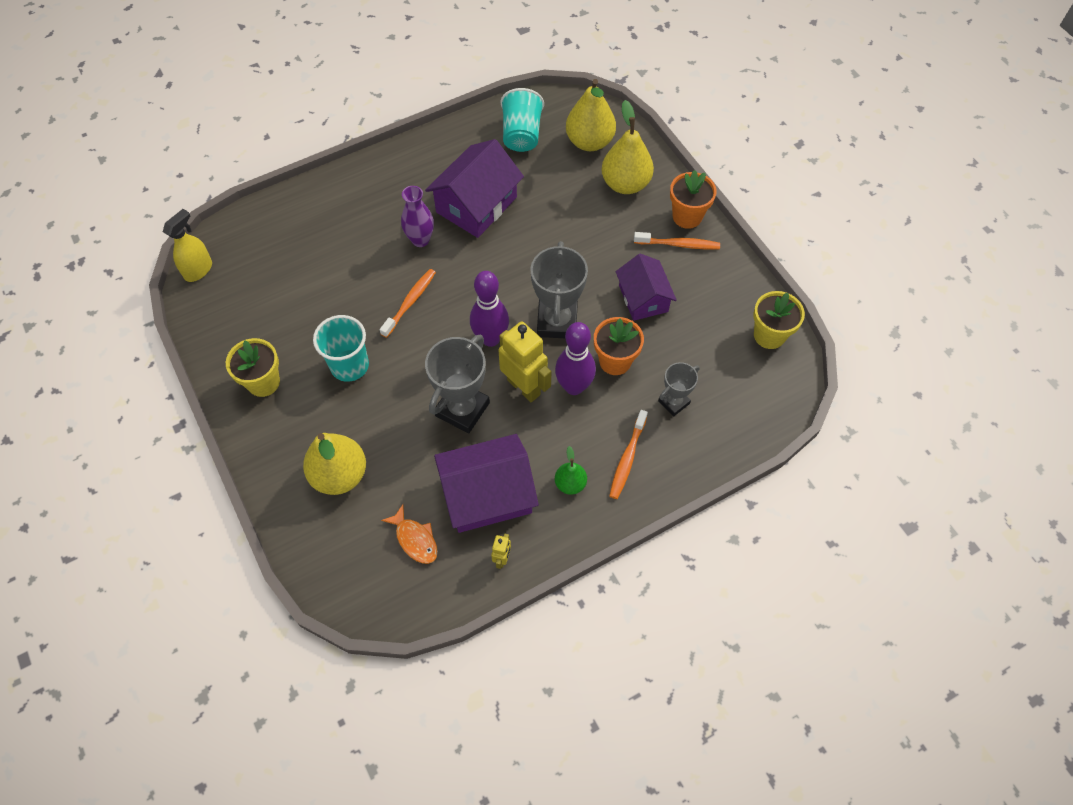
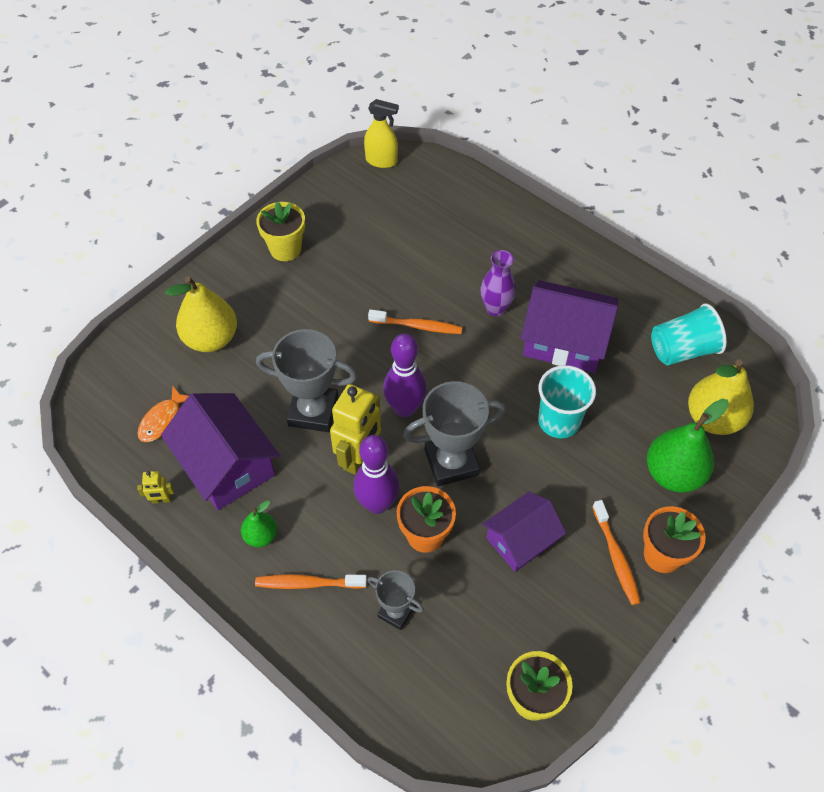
camera: 70 degrees right, 5 degrees down
turquoise cup [313,315,369,382] -> turquoise cup moved to [538,365,596,438]
yellow pear [601,100,654,194] -> green pear [647,399,729,493]

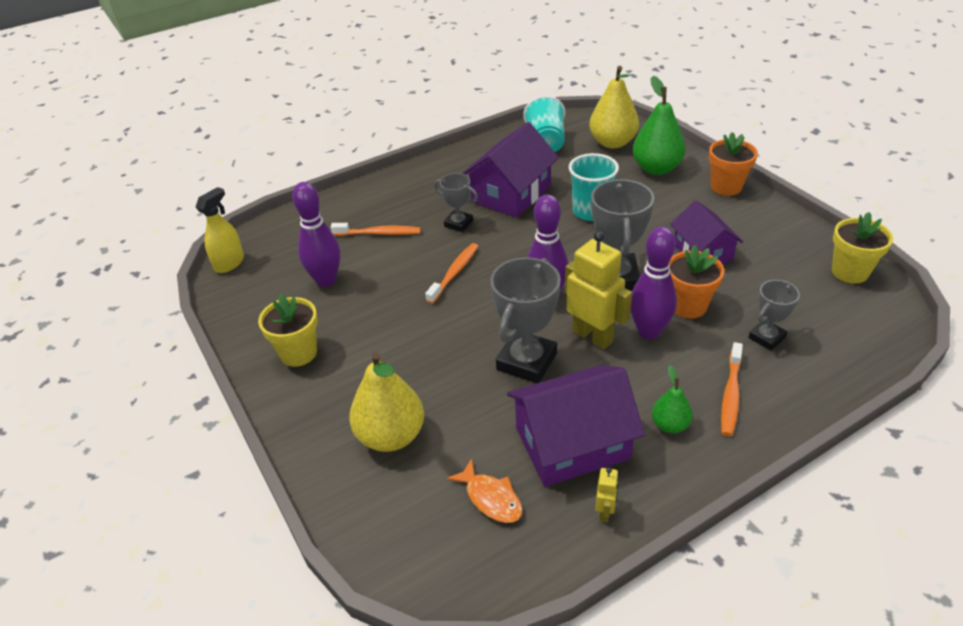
camera: 70 degrees left, 15 degrees down
purple vase [481,250,516,316] -> grey trophy [434,173,478,232]
orange toothbrush [592,500,641,605] -> orange toothbrush moved to [331,223,421,236]
none -> purple bowling pin [292,182,340,287]

